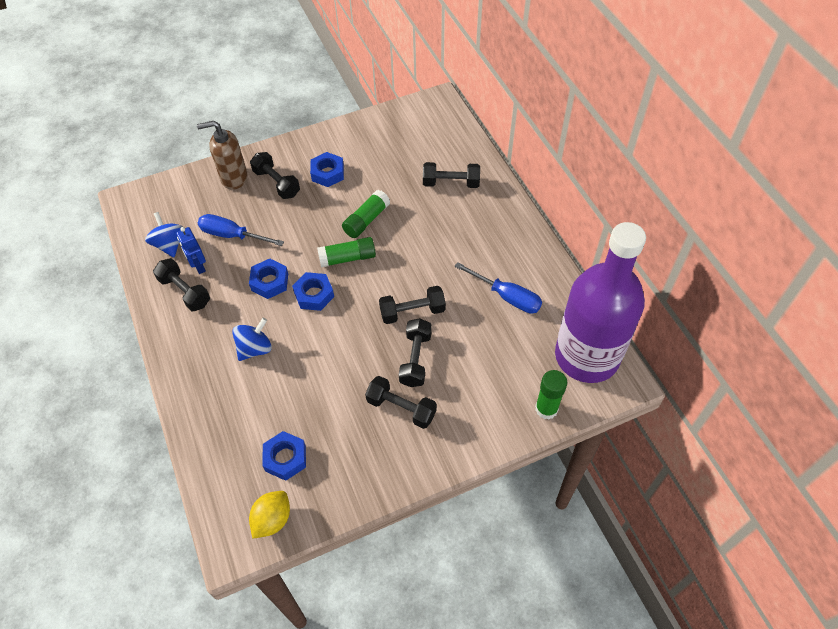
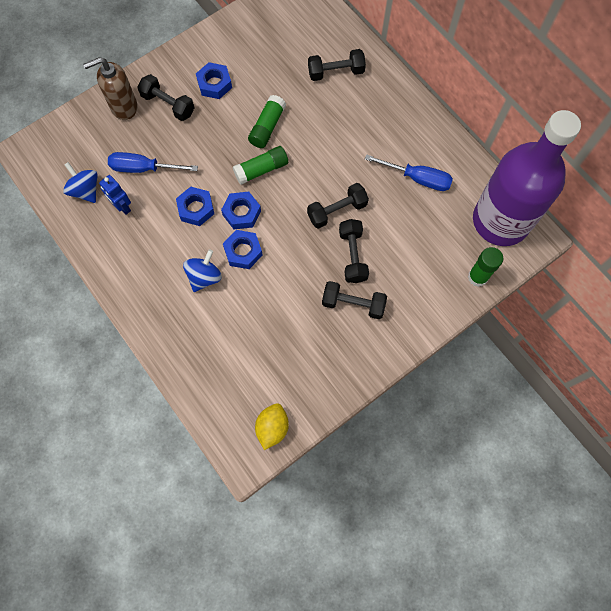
camera: 15 degrees left, 15 degrees up
black dumbbell [153,258,210,311] -> none
blue nut [263,431,306,481] -> blue nut moved to [223,230,263,269]

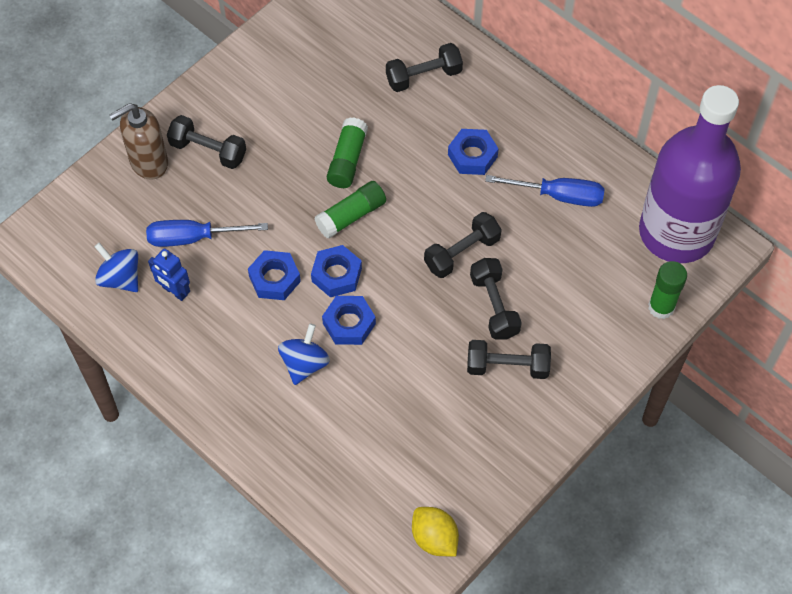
camera: 10 degrees left, 10 degrees down
blue nut [196,62,232,99] -> blue nut moved to [448,129,499,175]
yellow lemon [255,403,289,450] -> yellow lemon turned 45 degrees counterclockwise [412,507,459,557]

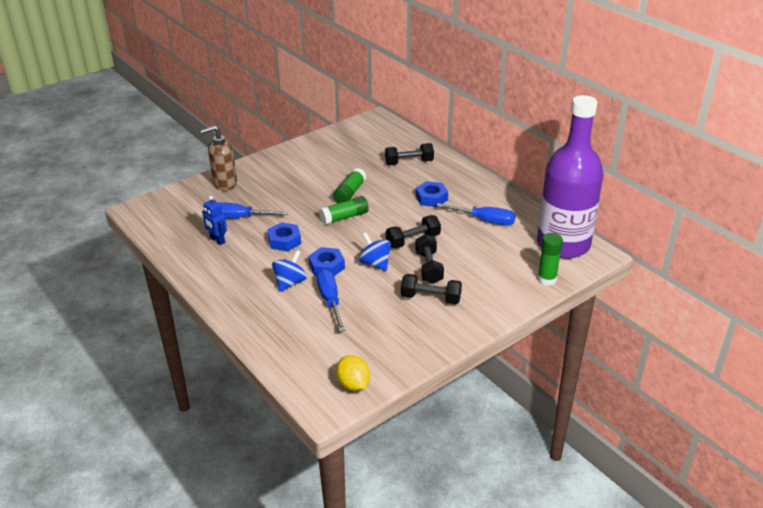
camera: 10 degrees right, 25 degrees down
blue spinning top [94,243,138,292] -> blue spinning top moved to [359,233,391,271]
black dumbbell [167,115,246,169] -> none
blue nut [311,245,362,297] -> none
none -> blue screwdriver [317,269,345,332]

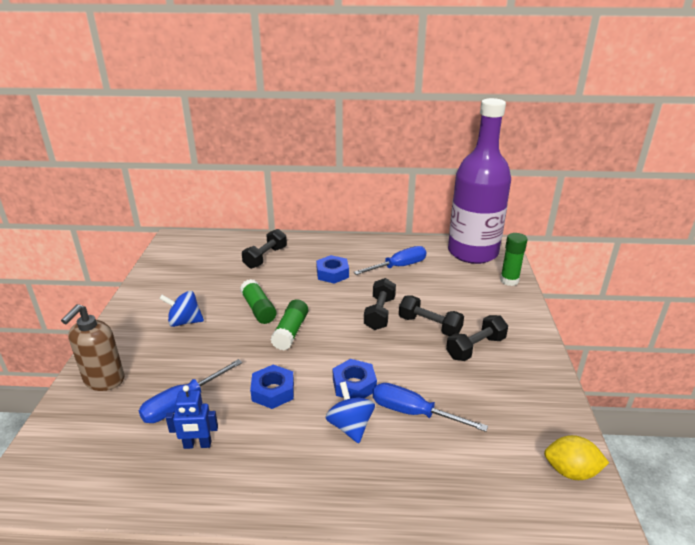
camera: 50 degrees left, 5 degrees down
blue spinning top [359,233,391,271] -> blue spinning top moved to [159,291,204,327]

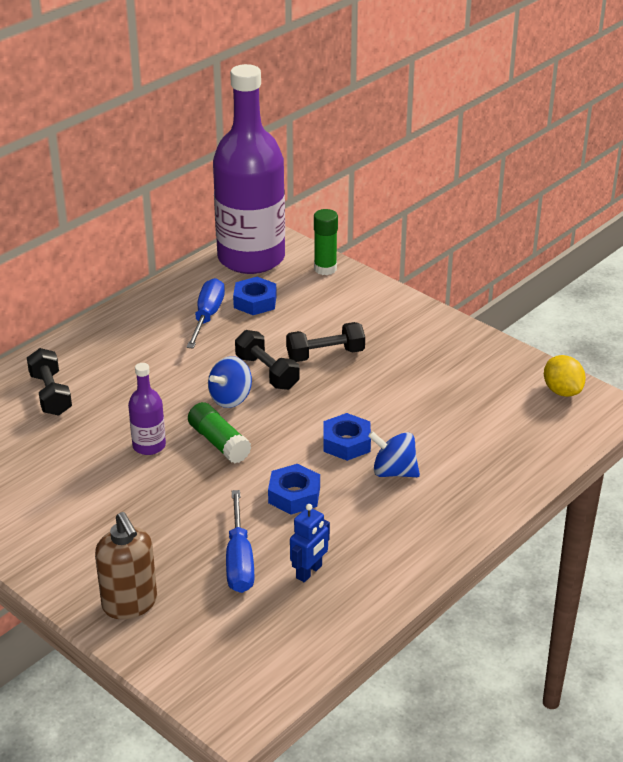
camera: 50 degrees left, 5 degrees up
blue spinning top [159,291,204,327] -> blue spinning top moved to [208,356,252,408]
green glue stick [240,279,277,324] -> purple bottle [128,363,166,455]
blue nut [316,255,349,284] -> blue nut moved to [233,277,277,315]
blue screwdriver [373,383,488,432] -> none
black dumbbell [446,315,508,361] -> none
yellow lemon [544,435,609,480] -> yellow lemon turned 75 degrees counterclockwise [544,355,586,397]

